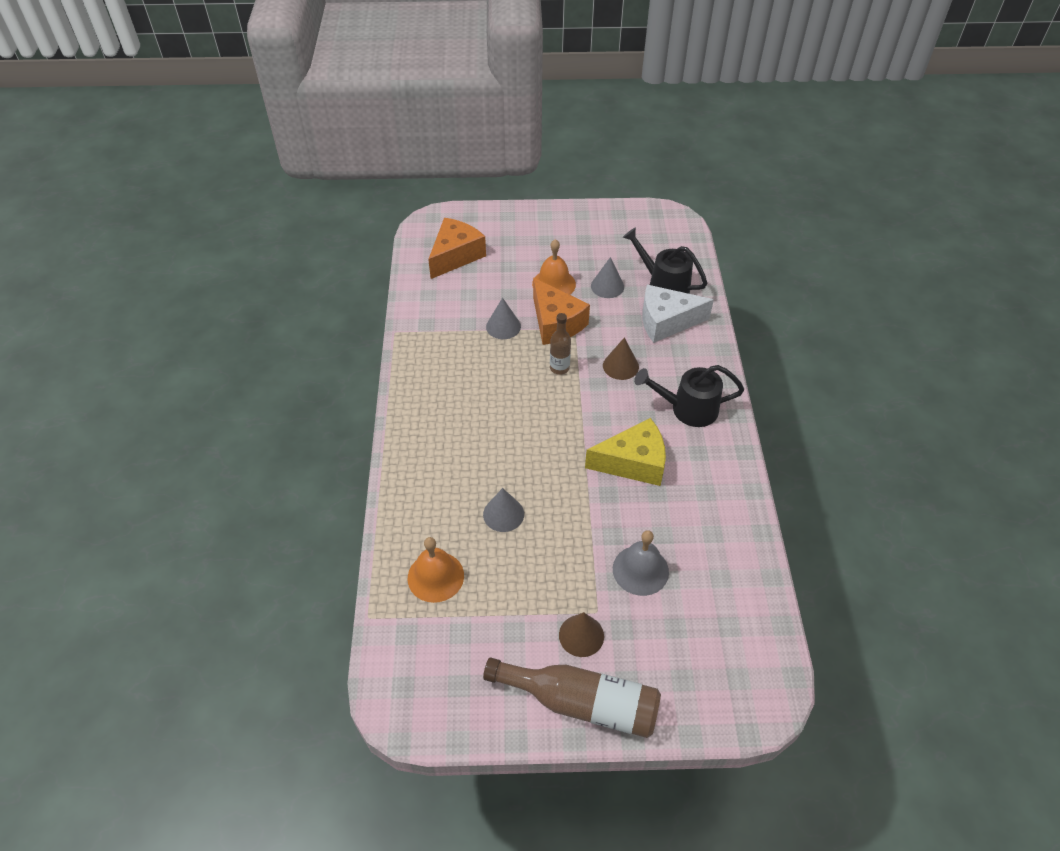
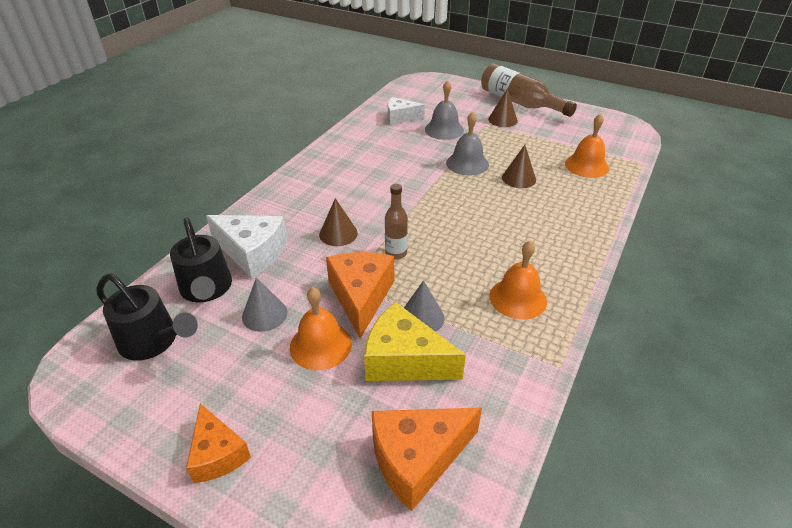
camera: 150 degrees left, 10 degrees down
grey cone [483,488,524,532] -> brown cone [502,145,536,188]
yellow cheese [585,418,666,486] -> yellow cheese moved to [364,302,466,381]
black watering can [634,365,744,427] -> black watering can moved to [96,274,198,361]
none -> orange cheese [186,403,251,483]
none -> white cheese [388,97,425,125]
none -> grey bell [446,112,489,176]
none -> orange bell [490,241,547,320]

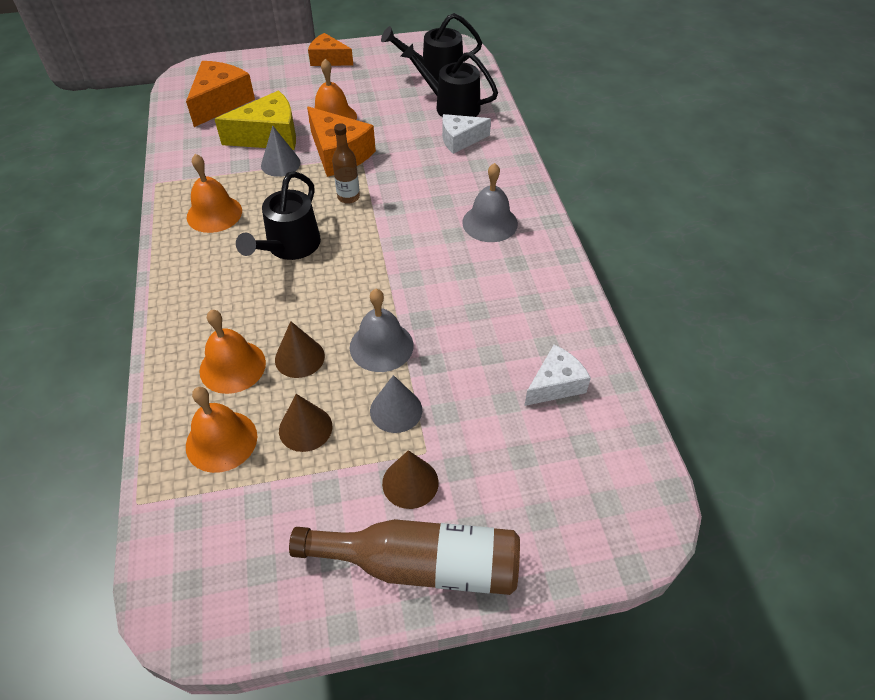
camera: 140 degrees right, 10 degrees up
white cheese [206,215,288,278] -> white cheese [442,114,491,154], size x0.65
grey cone [242,277,287,332] -> grey cone moved to [370,375,422,433]
brown cone [319,198,358,246] -> brown cone moved to [279,394,332,452]
grey bell [425,80,464,140] -> grey bell moved to [462,163,518,242]
none -> orange bell [199,310,266,394]
none -> black watering can [236,171,321,260]

